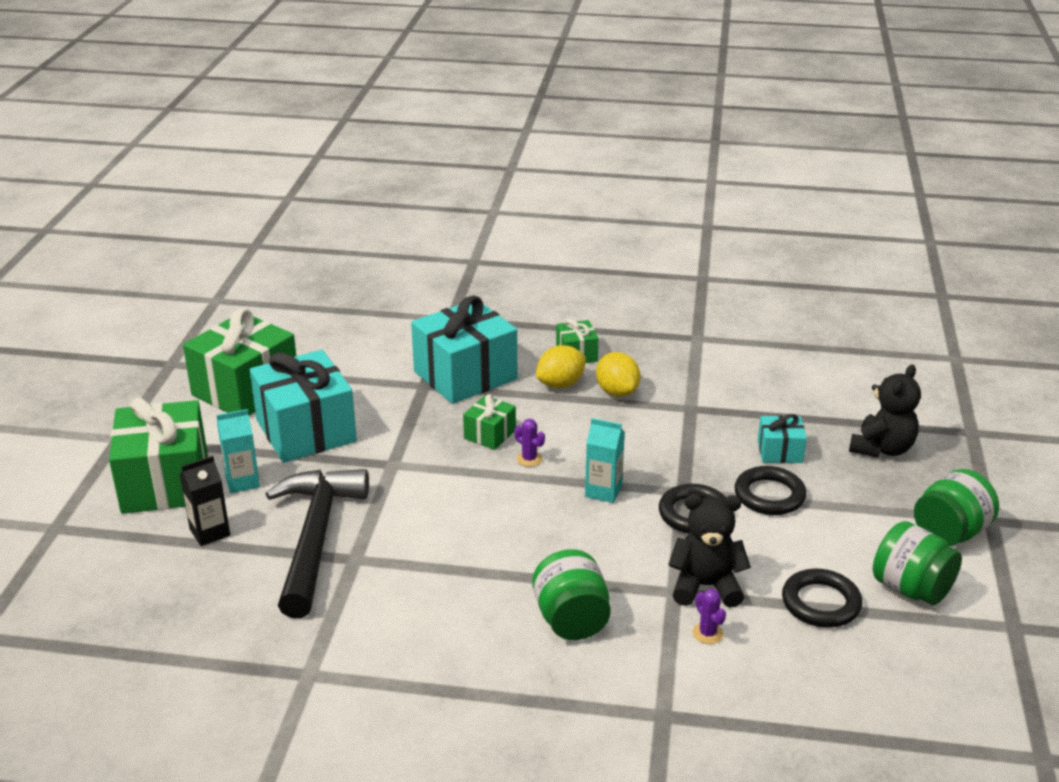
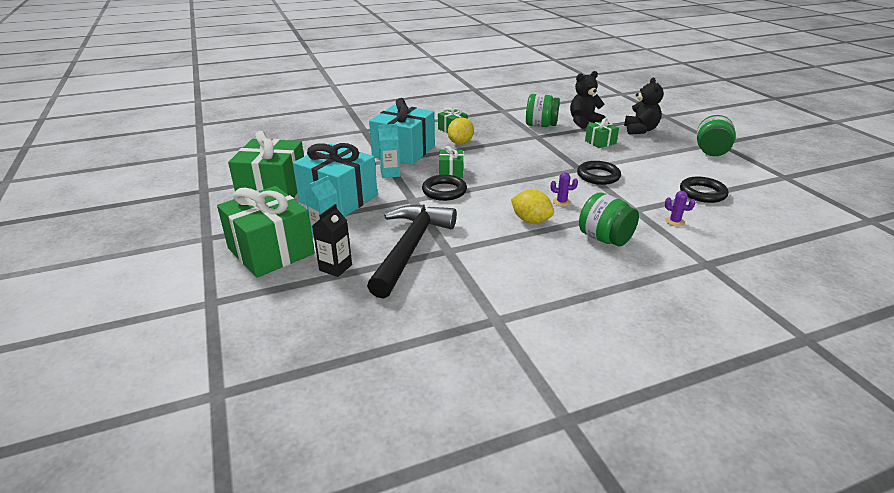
camera: 30 degrees left, 0 degrees up
black hammer [266,469,369,618] -> black hammer turned 45 degrees clockwise [367,205,457,299]
purple cactus [514,419,545,467] -> purple cactus moved to [551,172,578,207]
turquoise carton [585,418,625,503] -> turquoise carton moved to [378,124,400,178]
yellow lemon [596,352,640,397] -> yellow lemon moved to [511,190,554,223]
black teddy bear [668,494,751,608] -> black teddy bear moved to [570,71,605,129]
black ring [735,466,807,515] -> black ring moved to [422,175,467,201]
turquoise gift [758,414,807,463] -> green gift [585,118,619,148]
green jar [873,521,962,605] -> green jar moved to [526,94,560,127]

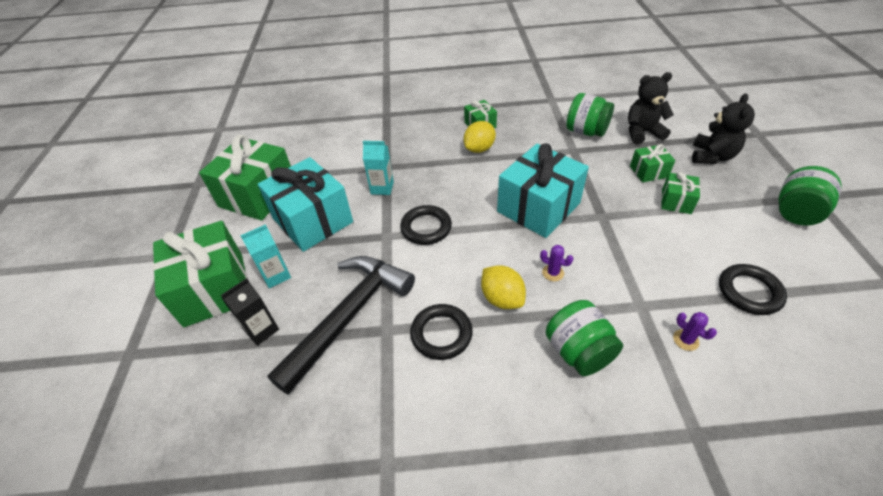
camera: 20 degrees right, 15 degrees up
turquoise gift [369,98,435,165] -> turquoise gift moved to [497,143,589,238]
green gift [439,146,464,178] -> green gift moved to [661,172,700,214]
black ring [577,161,621,185] -> black ring moved to [410,304,473,360]

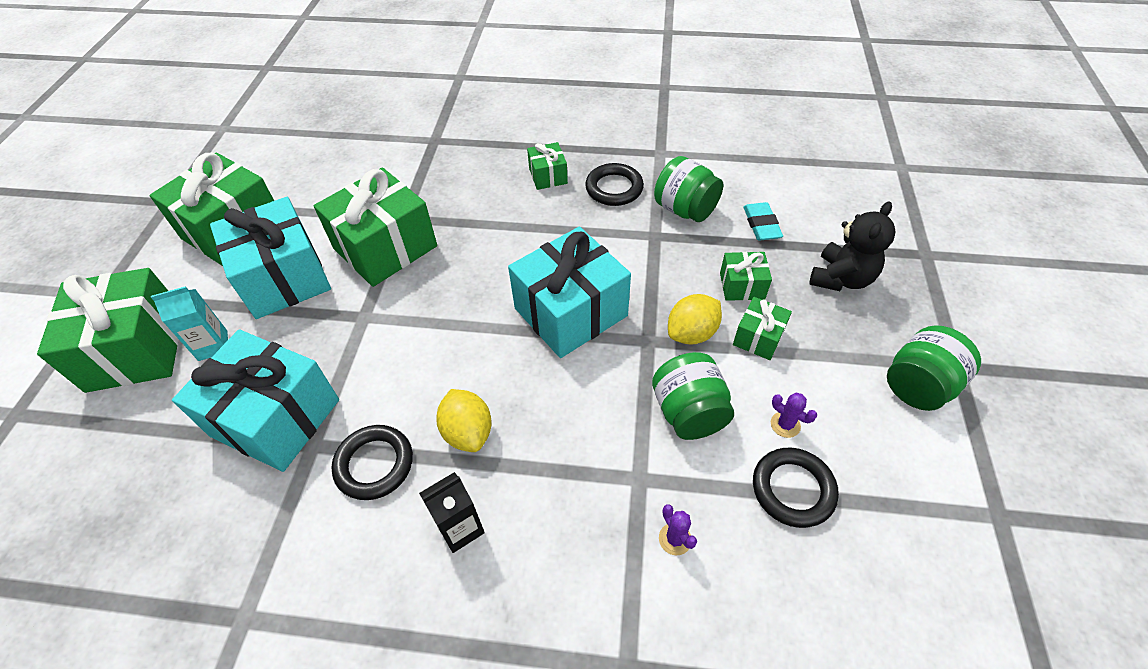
camera: 10 degrees right, 5 degrees up
black carton [221,278,279,346] -> black carton moved to [419,472,485,553]
black hammer [267,256,415,395] -> turquoise gift [172,329,339,472]
turquoise carton [363,141,394,195] -> green gift [314,167,437,287]
black ring [400,205,452,245] -> black ring moved to [585,163,644,206]
yellow lemon [464,121,496,153] -> yellow lemon moved to [668,294,722,345]
purple cactus [540,245,574,281] -> purple cactus moved to [771,393,817,438]
green jar [546,300,623,376] -> green jar moved to [652,352,734,440]
black teddy bear [628,72,674,144] -> turquoise eraser [743,202,783,241]

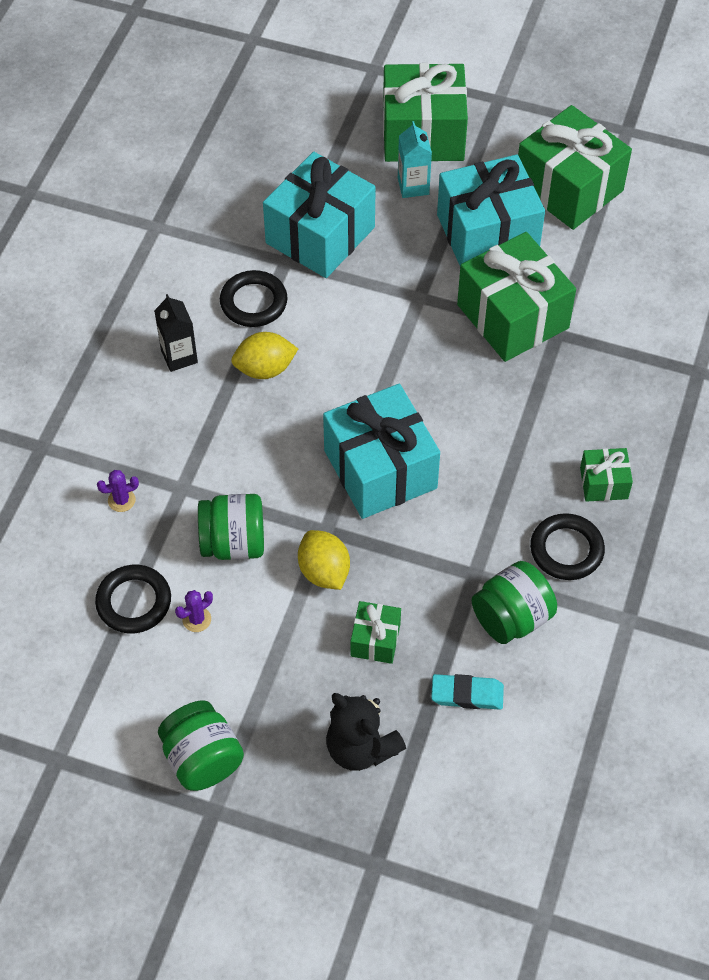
camera: 100 degrees right, 5 degrees up
green gift [733,297,792,360] -> none

